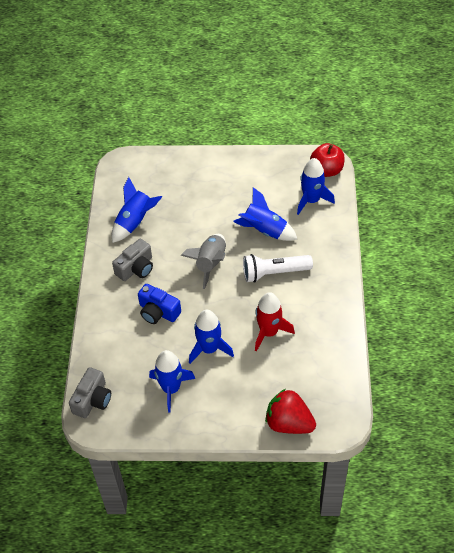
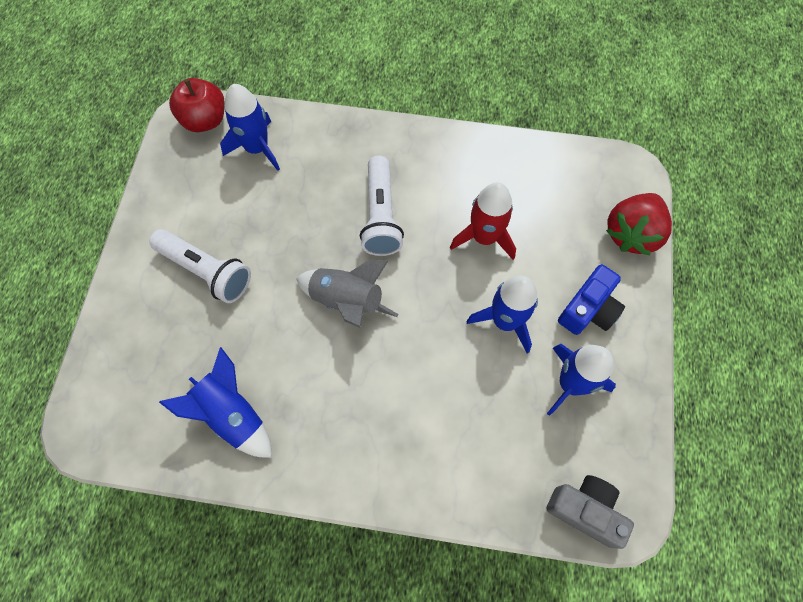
camera: 85 degrees left, 15 degrees up
grey camera [112,239,153,281] -> none
blue camera [138,284,181,324] -> blue camera moved to [558,264,625,335]
blue rocket [233,187,297,241] -> none
none -> white flashlight [149,229,251,303]

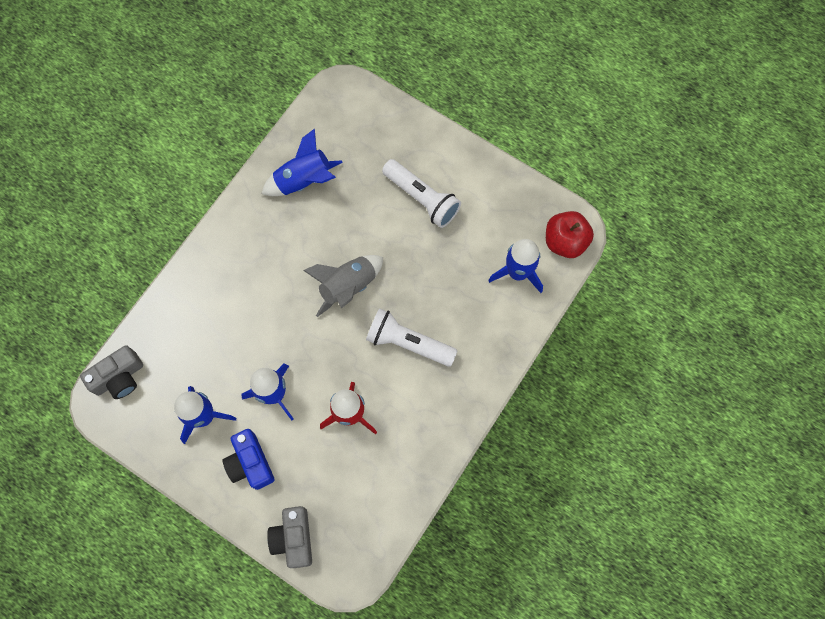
camera: 115 degrees right, 5 degrees up
white flashlight [149,229,251,303] -> white flashlight turned 105 degrees counterclockwise [382,159,461,228]
red strawberry [606,193,672,255] -> grey camera [267,506,312,568]

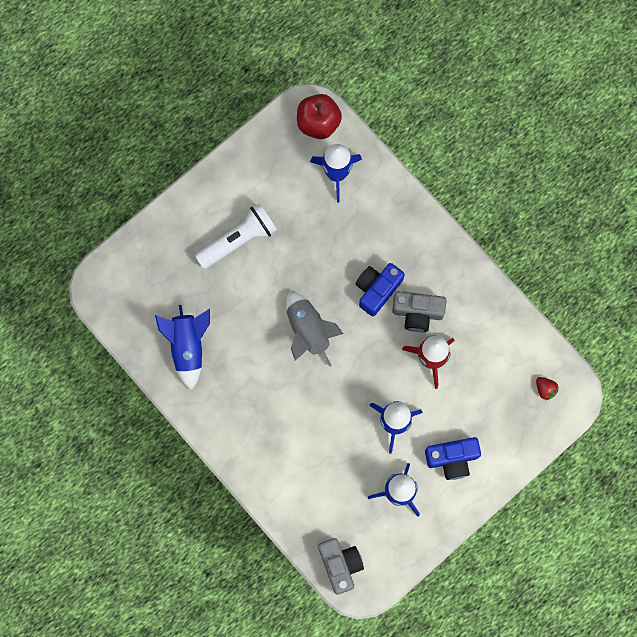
camera: 75 degrees left, 5 degrees up
grey camera [267,506,312,568] -> grey camera moved to [392,291,447,332]
white flashlight [366,308,458,367] -> blue camera [356,263,405,316]
none -> red strawberry [536,377,558,400]

